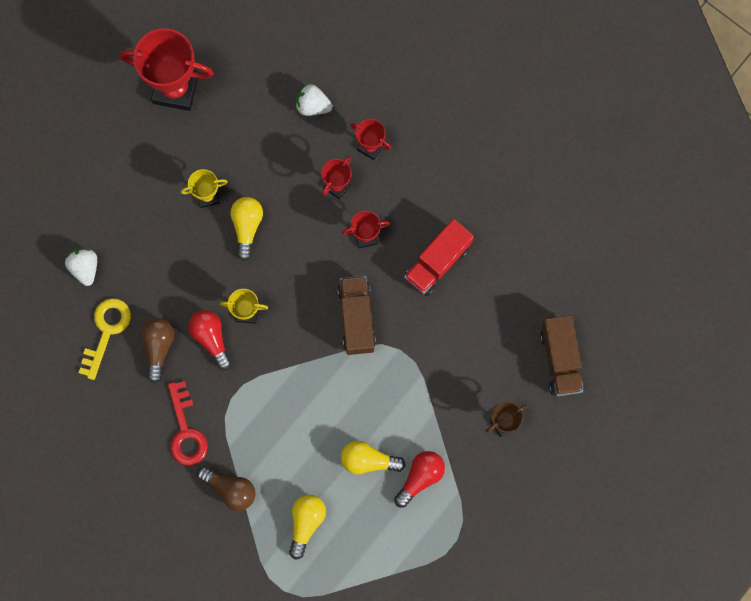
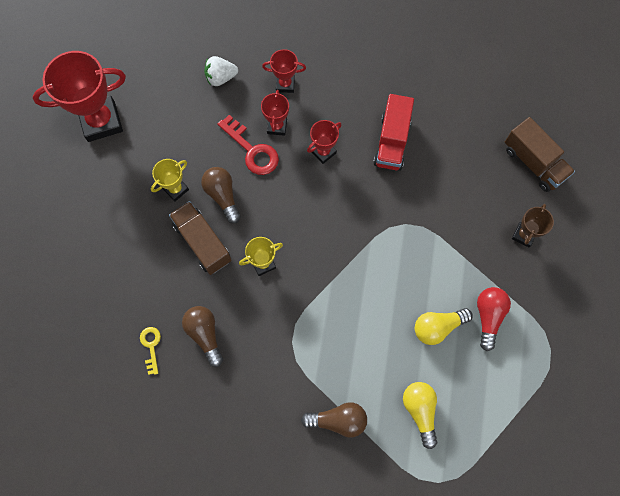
camera: 30 degrees left, 5 degrees down
white strawberry [65,248,97,286] -> none
yellow key [78,298,131,380] -> yellow key [140,327,161,375], size x0.57
red key [168,381,208,466] -> red key moved to [217,115,279,175]
red light bulb [188,310,232,370] -> none
yellow light bulb [230,197,263,261] -> brown light bulb [201,167,241,223]
brown truck [338,276,376,355] -> brown truck moved to [169,201,232,275]

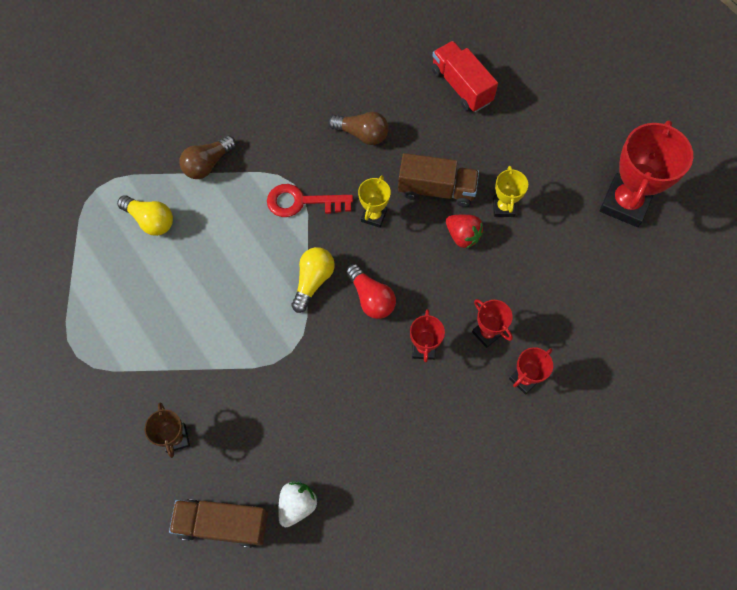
camera: 135 degrees right, 5 degrees down
yellow key [140,327,161,375] -> none
brown light bulb [201,167,241,223] -> red strawberry [446,214,483,249]
white strawberry [204,56,238,86] -> white strawberry moved to [278,481,318,527]
red key [217,115,279,175] -> red key moved to [267,184,353,217]
red truck [373,94,414,171] -> red truck moved to [431,41,498,112]
yellow light bulb [415,308,473,345] -> yellow light bulb moved to [292,247,335,313]
red light bulb [477,287,511,351] -> red light bulb moved to [346,264,396,319]

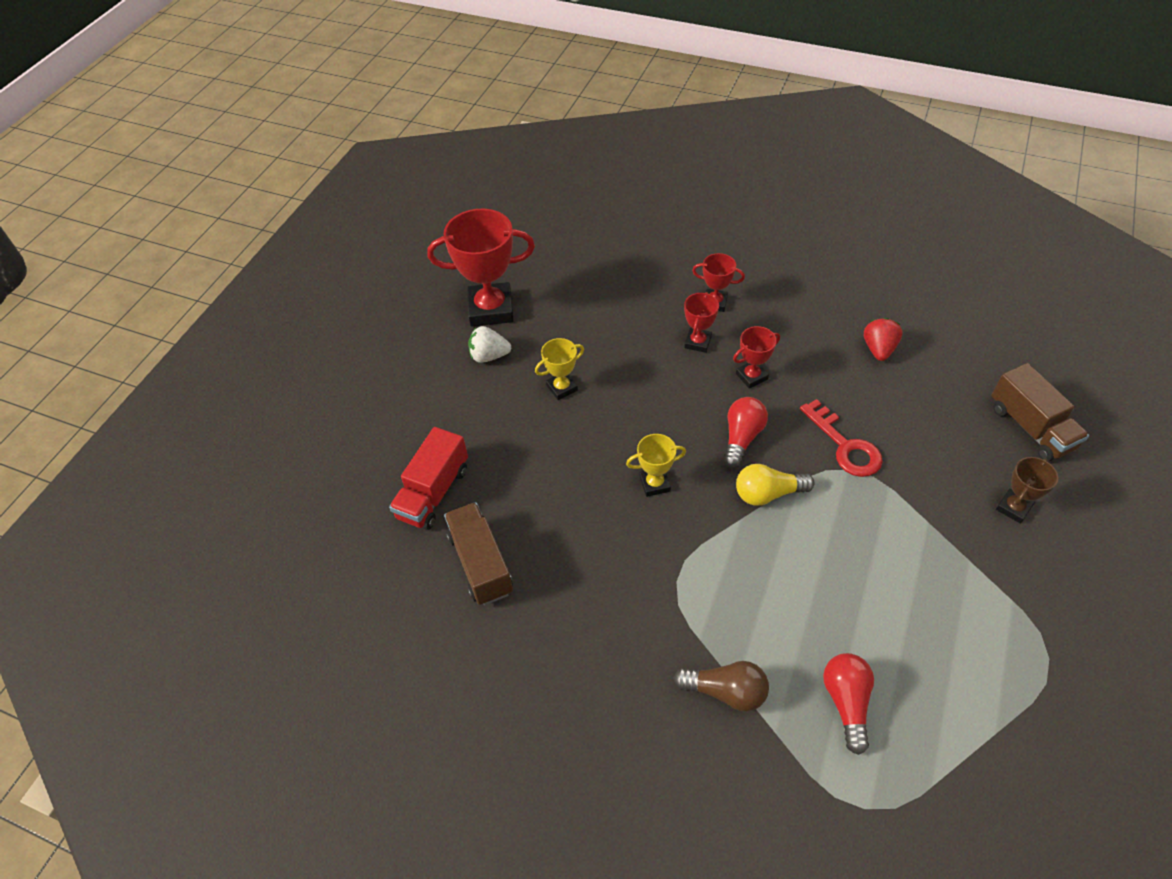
camera: 120 degrees left, 15 degrees down
yellow light bulb [117,195,173,236] -> red light bulb [823,653,874,755]
red key [267,184,353,217] -> red key moved to [800,399,883,477]
white strawberry [278,481,318,527] -> white strawberry moved to [468,326,511,363]
brown light bulb [328,112,389,145] -> none
brown truck [398,153,479,207] -> brown truck moved to [444,502,513,605]
red strawberry [446,214,483,249] -> red strawberry moved to [864,318,903,361]

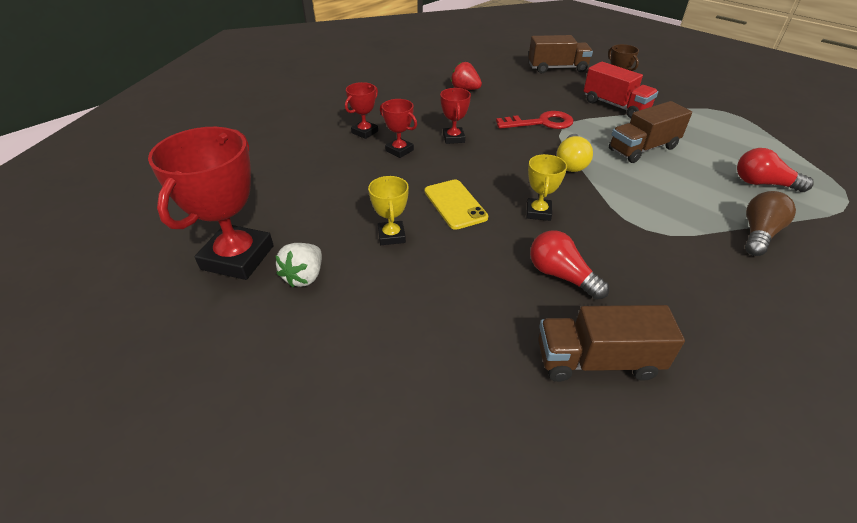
camera: 70 degrees left, 10 degrees down
red truck [389,427,468,530] -> red truck moved to [584,62,658,118]
red light bulb [723,397,768,469] -> red light bulb moved to [530,230,609,300]
none -> yellow phone [425,180,488,230]
none -> brown truck [609,101,692,163]

